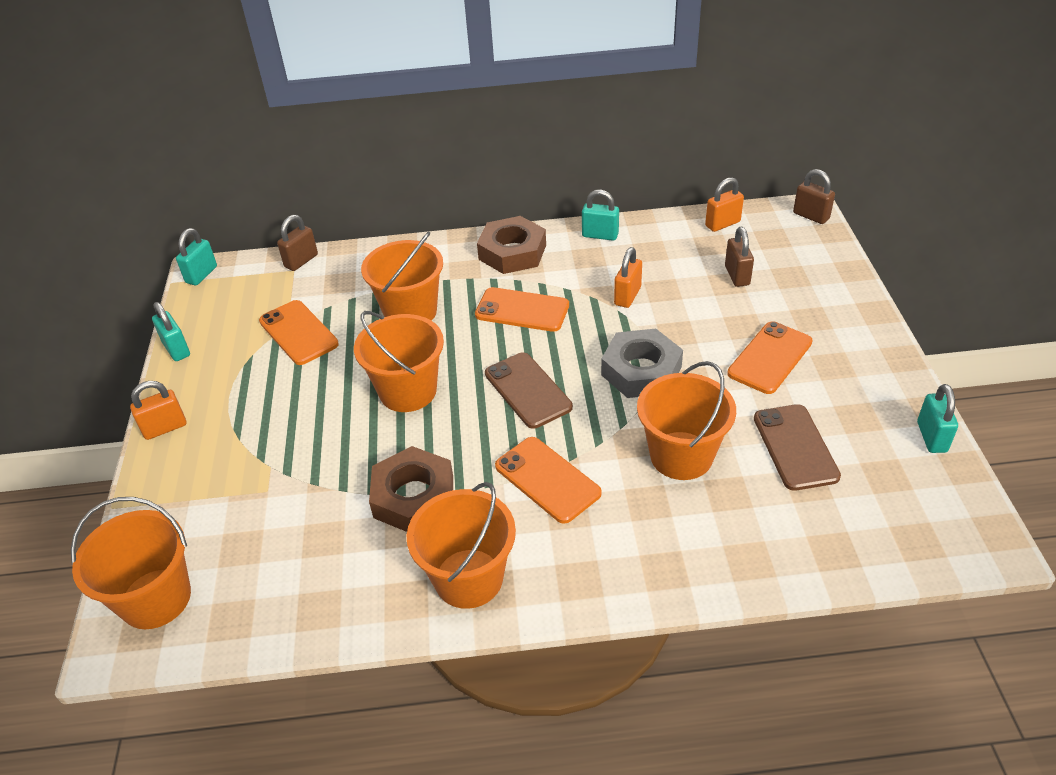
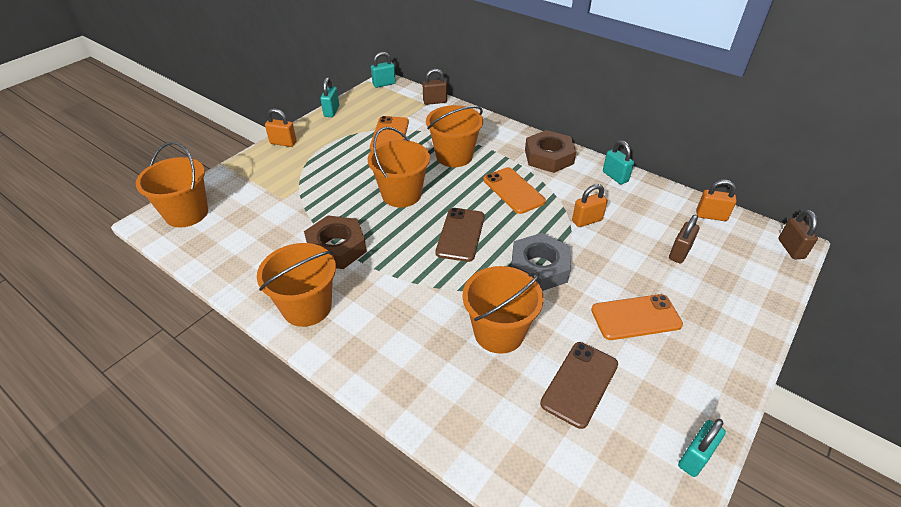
camera: 40 degrees right, 0 degrees up
orange phone [495,437,602,524] -> none

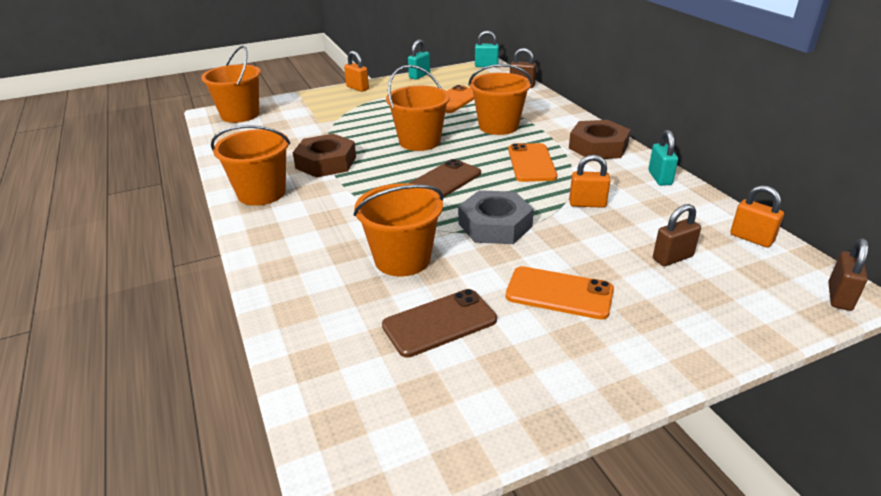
camera: 30 degrees right, 10 degrees down
turquoise padlock [678,419,726,477] -> none

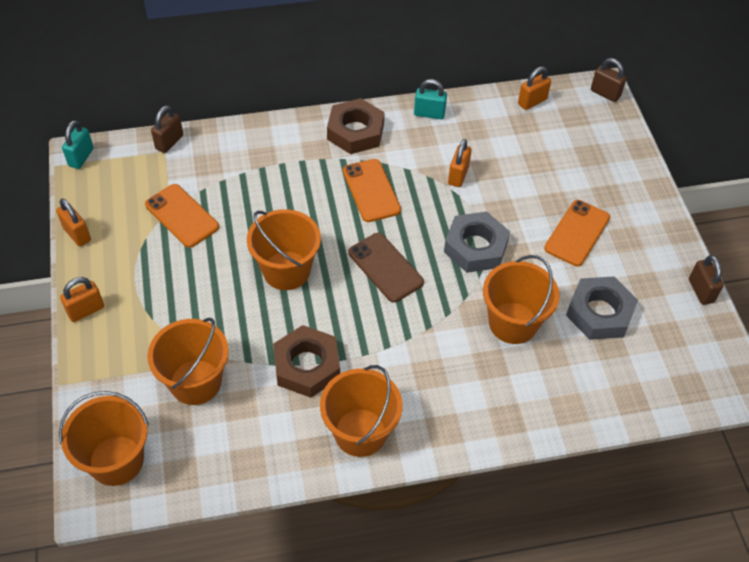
camera: 80 degrees left, 20 degrees up
brown phone [382,289,497,358] -> grey nut [566,276,638,340]
turquoise padlock [408,39,430,80] -> orange padlock [56,199,91,246]
orange bucket [468,64,532,135] -> orange bucket moved to [147,318,229,405]
orange phone [508,143,557,182] -> orange phone turned 60 degrees clockwise [343,159,401,222]
brown padlock [653,204,701,266] -> brown padlock moved to [689,255,724,305]

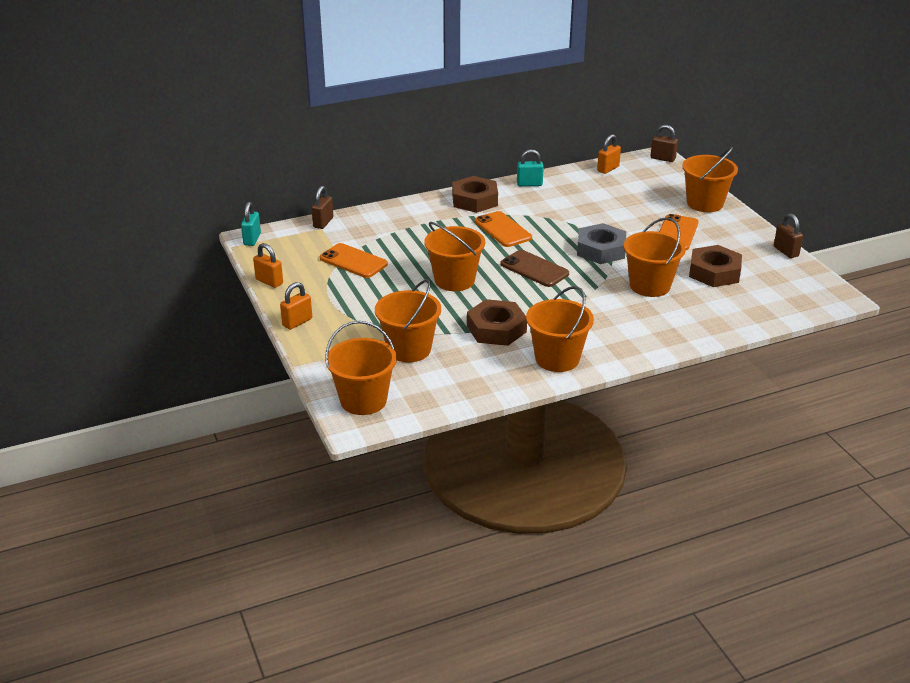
camera: 10 degrees left, 20 degrees down
orange padlock [448,139,472,187] -> none
grey nut [566,276,638,340] -> brown nut [689,245,742,287]
none -> orange bucket [682,147,738,212]

